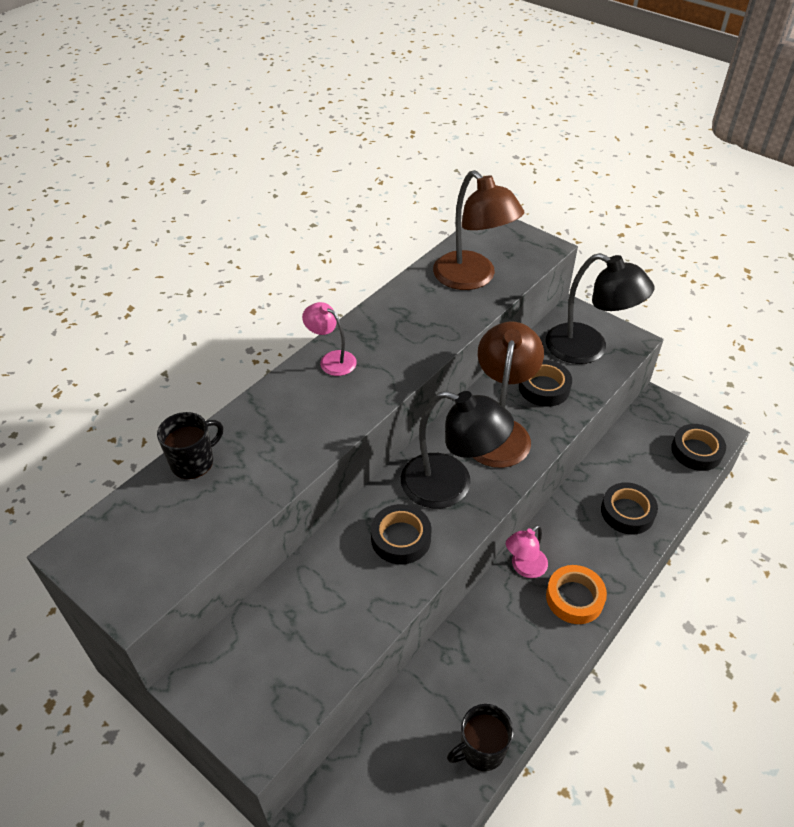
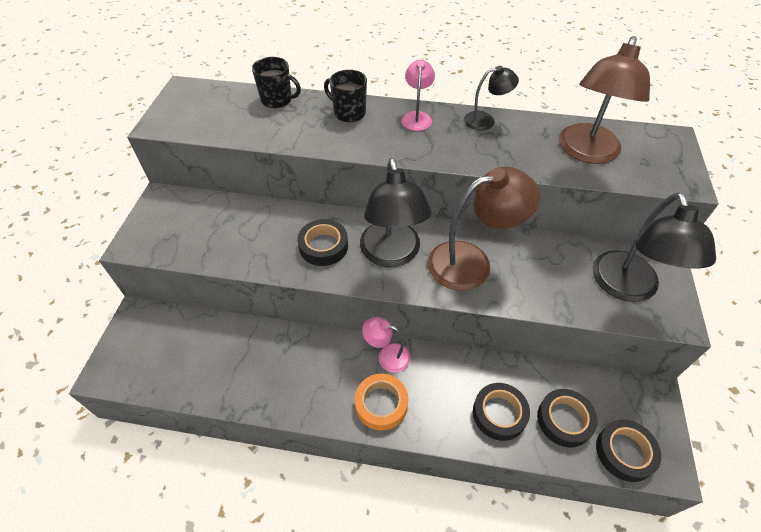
camera: 60 degrees right, 5 degrees up
black mug [447,704,513,771] -> black mug moved to [324,70,367,122]
black tape [519,360,572,407] -> black tape moved to [537,389,597,448]
none -> black lamp [464,66,519,130]

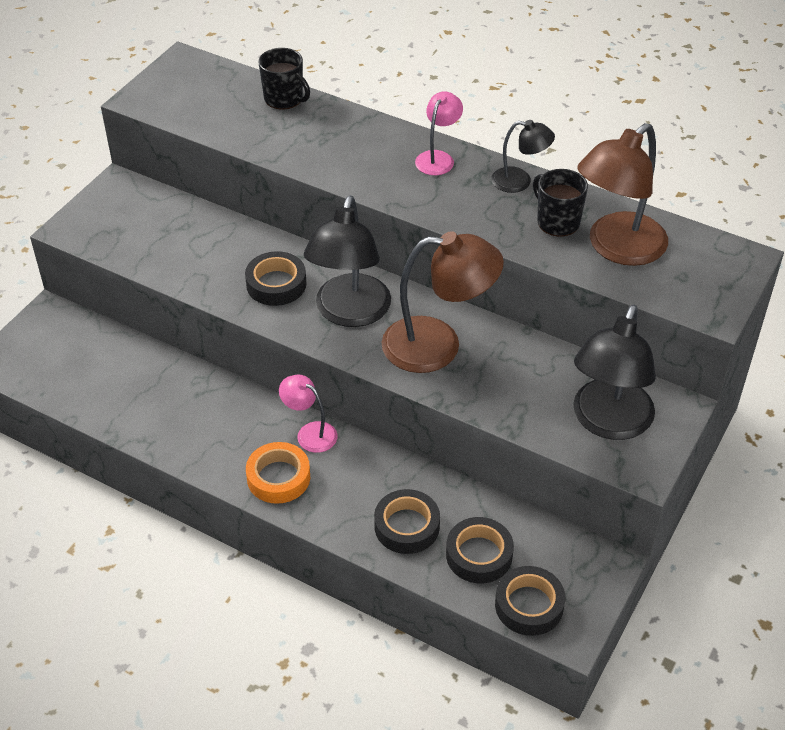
camera: 20 degrees right, 5 degrees down
black mug [324,70,367,122] -> black mug moved to [533,169,588,237]

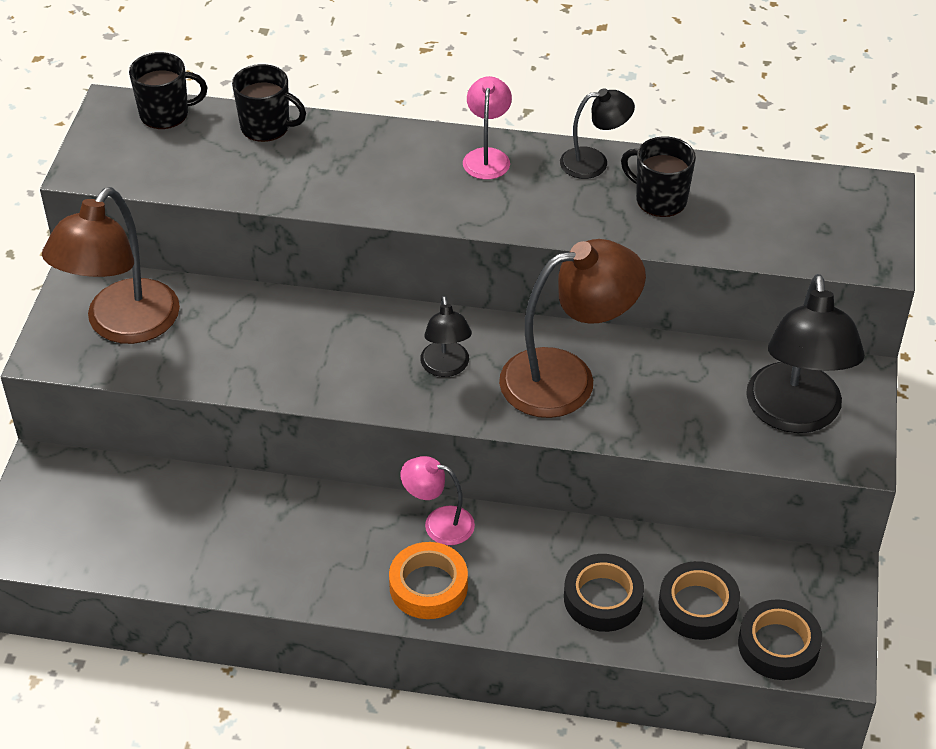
camera: 20 degrees left, 0 degrees up
black tape [245,251,307,306] -> none
black lamp [304,195,391,327] -> black lamp [420,296,472,377], size x0.53
brown lamp [577,123,668,266] -> brown lamp moved to [42,187,180,344]
none -> black mug [129,52,207,129]

